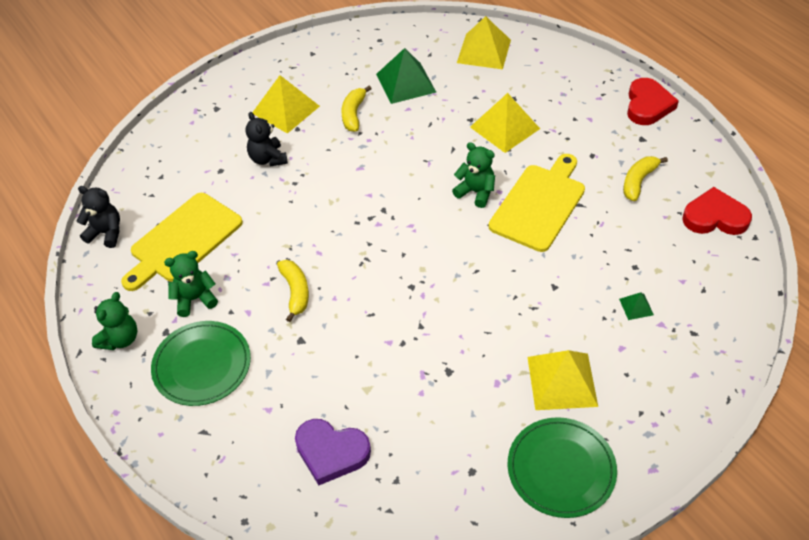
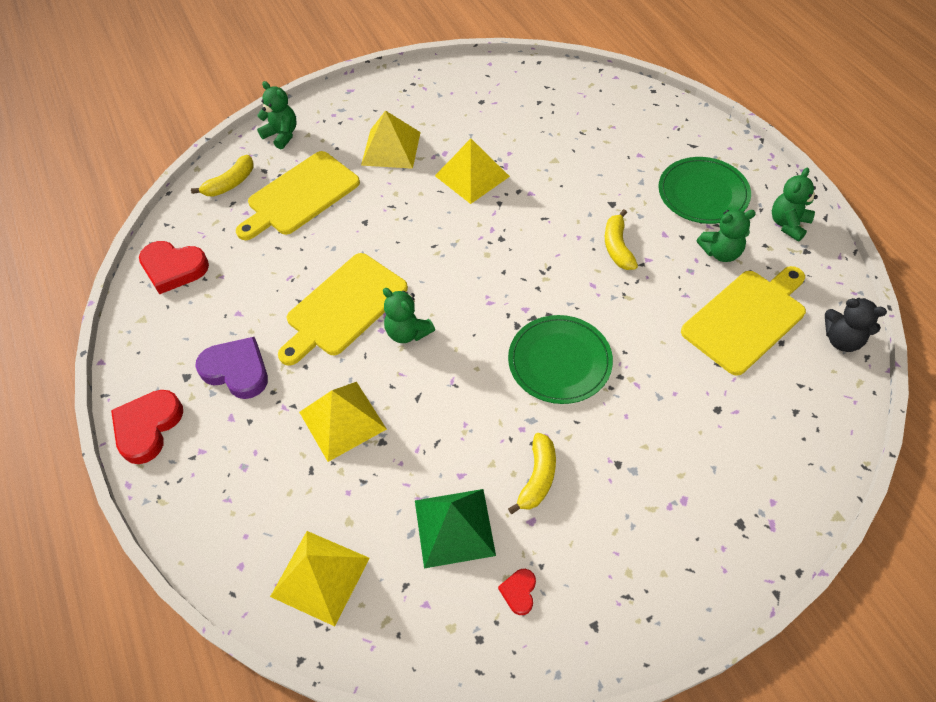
camera: 170 degrees left, 5 degrees up
black teddy bear [245,112,288,167] -> none
yellow pyramid [252,75,320,134] -> yellow pyramid moved to [435,139,510,204]
purple heart [295,419,371,485] -> purple heart moved to [195,337,268,399]
green plate [508,417,617,518] -> green plate moved to [508,315,613,404]
green pyramid [619,292,654,320] -> yellow cutting board [236,151,360,240]
yellow banana [623,156,668,201] -> yellow banana moved to [191,155,254,197]
none -> green teddy bear [257,81,297,149]
none -> red heart [498,569,536,615]

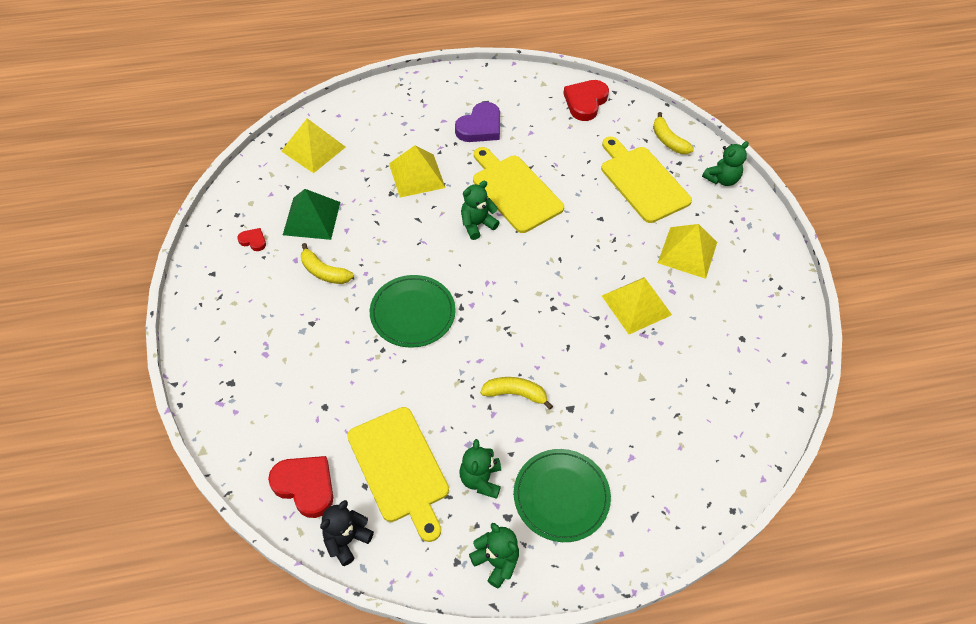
camera: 100 degrees right, 0 degrees up
red heart [111,390,183,464] -> red heart moved to [268,456,333,518]

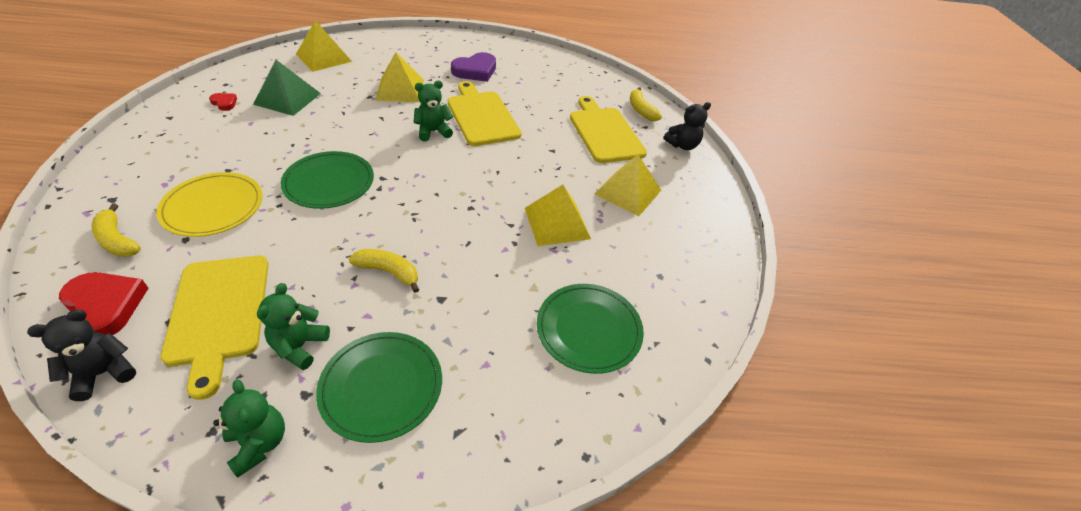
camera: 10 degrees right, 10 degrees down
yellow banana [301,243,354,284] -> yellow banana moved to [92,204,141,257]
red heart [563,80,609,121] -> none
green teddy bear [702,141,749,186] -> black teddy bear [663,102,711,150]
none -> yellow plate [156,172,263,237]
none -> green plate [537,284,644,374]

